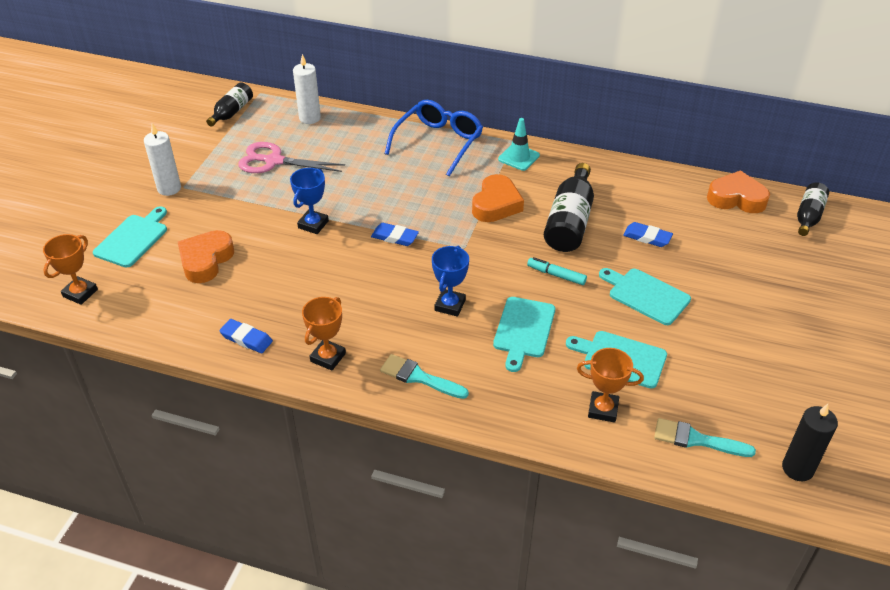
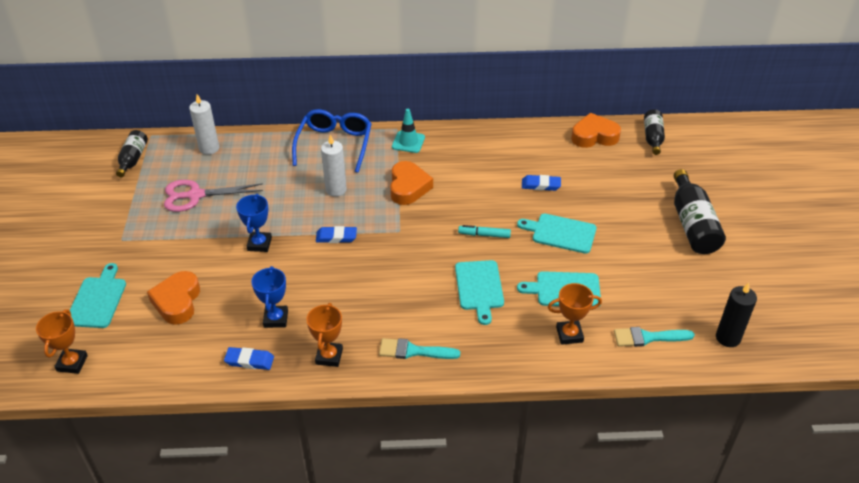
camera: 20 degrees left, 0 degrees up
white candle [144,123,181,196] -> white candle moved to [321,134,347,197]
blue trophy [432,246,469,317] -> blue trophy moved to [251,266,288,328]
black bottle [544,163,594,252] -> black bottle moved to [674,169,726,254]

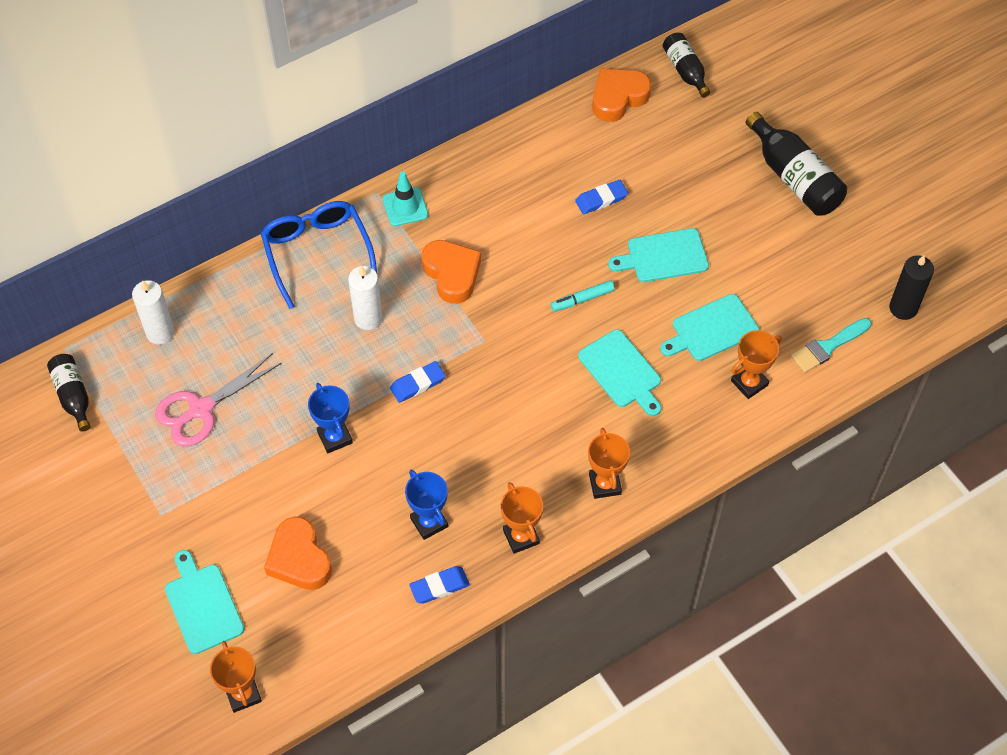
camera: 30 degrees left, 15 degrees up
turquoise brush [379,338,460,359] -> orange trophy [588,428,630,499]

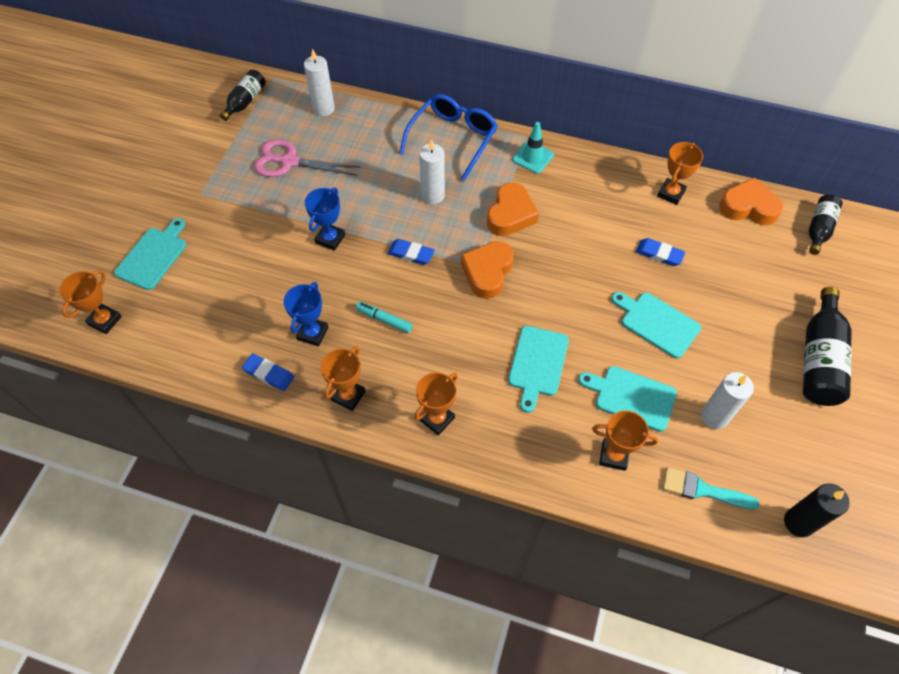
camera: 50 degrees right, 0 degrees up
orange heart [264,516,332,590] -> orange heart moved to [461,241,514,299]
turquoise marker [551,280,615,312] -> turquoise marker moved to [356,302,413,333]
none -> orange trophy [657,142,703,205]
none -> white candle [701,372,754,429]

